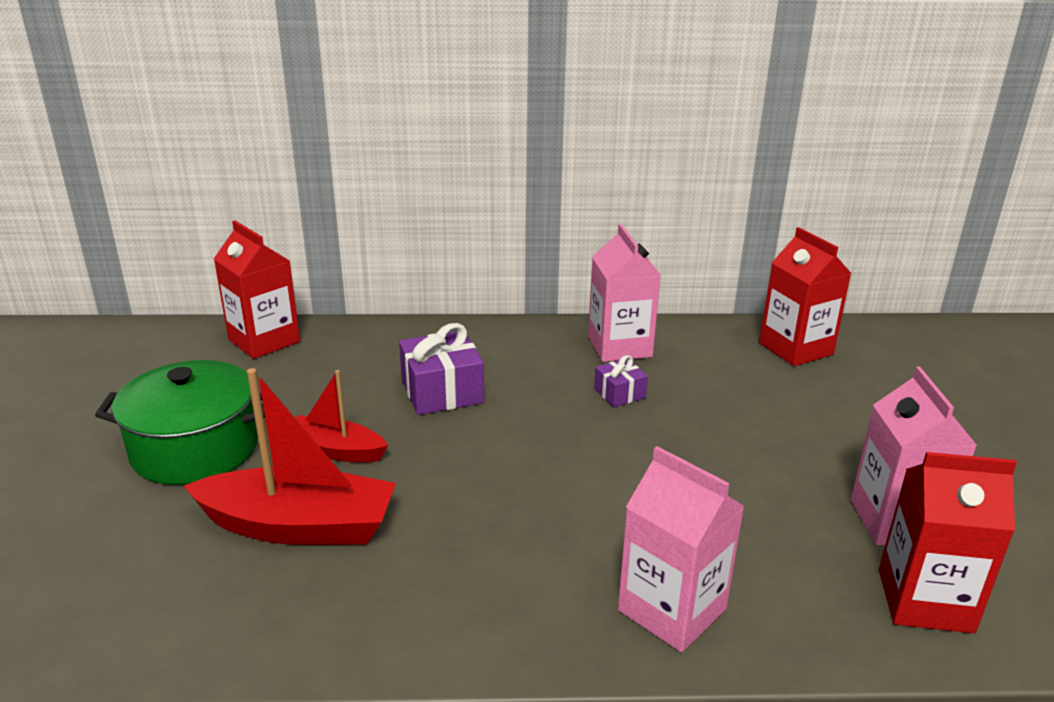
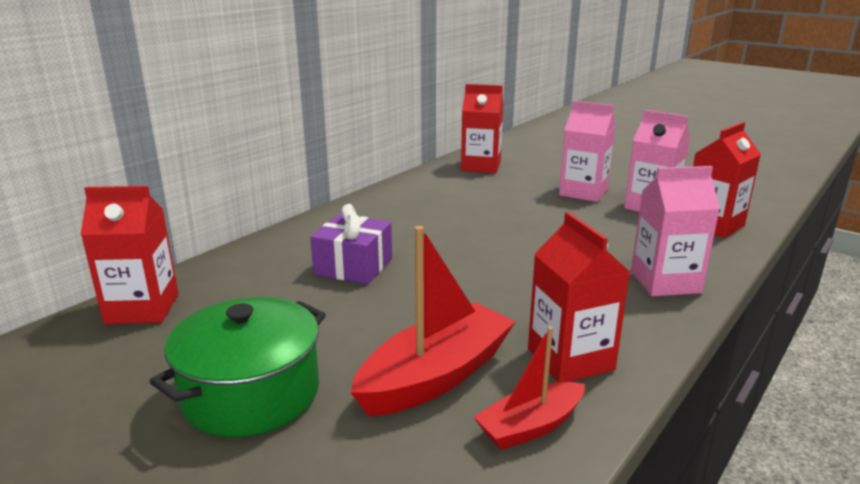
camera: 50 degrees left, 5 degrees down
red boat [295,370,388,463] -> red boat moved to [473,326,585,450]
pink carton [588,224,661,362] -> pink carton moved to [559,101,616,202]
purple gift [594,355,648,407] -> none
none -> red carton [528,212,630,382]

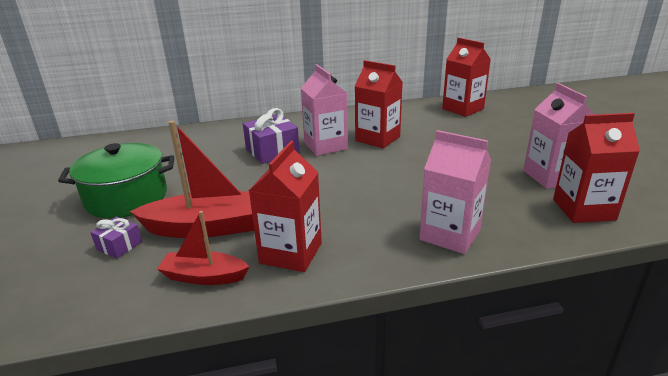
camera: 40 degrees right, 5 degrees up
red carton [80,186,178,324] -> red carton moved to [355,60,403,148]
pink carton [559,101,616,202] -> pink carton moved to [301,64,348,156]
none -> purple gift [90,216,142,259]

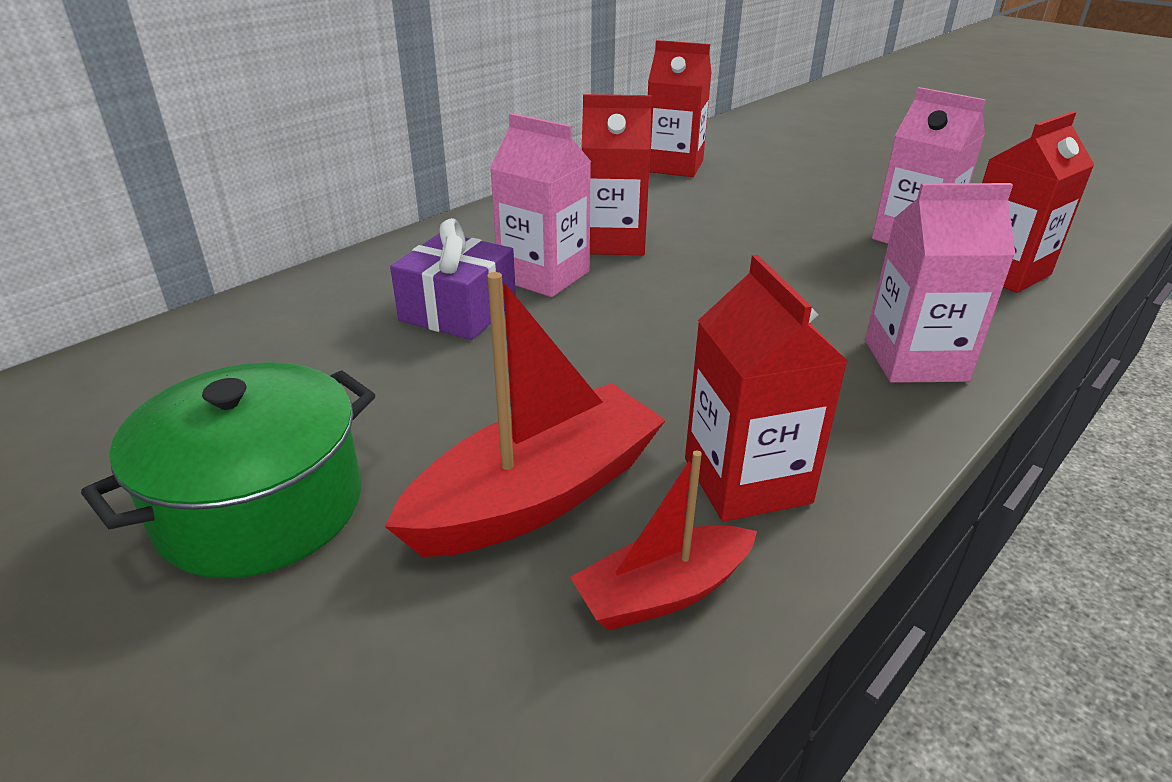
camera: 35 degrees left, 5 degrees up
purple gift [90,216,142,259] -> none

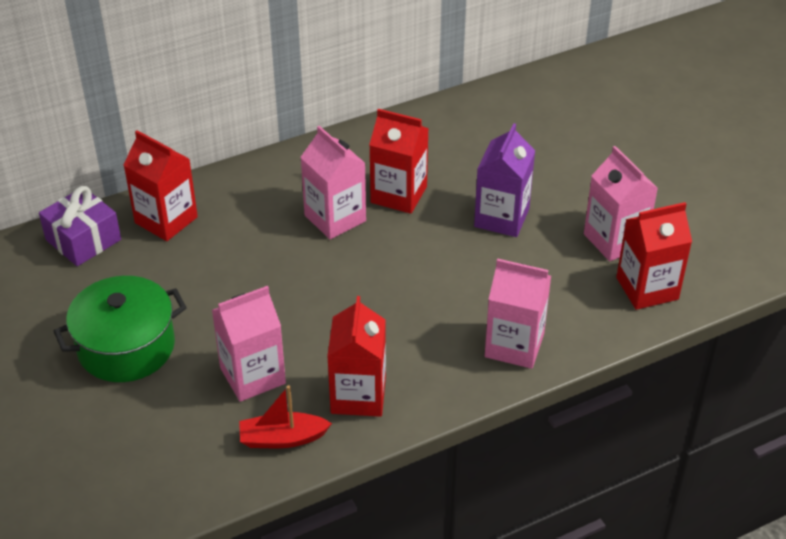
camera: 20 degrees right, 10 degrees up
red boat [385,272,666,557] -> pink carton [212,286,286,402]
purple gift [390,218,516,340] -> purple gift moved to [39,186,121,266]
red carton [648,40,712,177] -> red carton moved to [123,130,198,241]
none -> purple carton [474,123,535,237]

